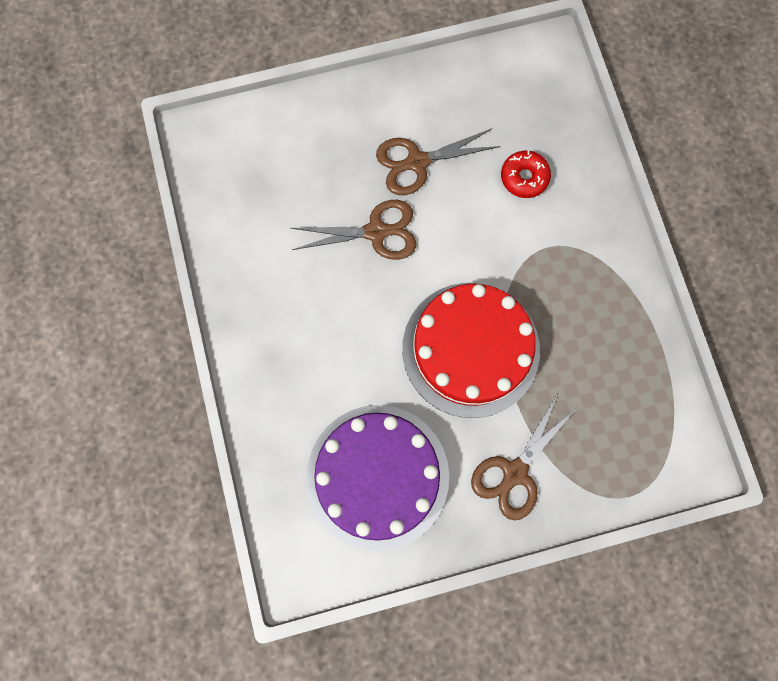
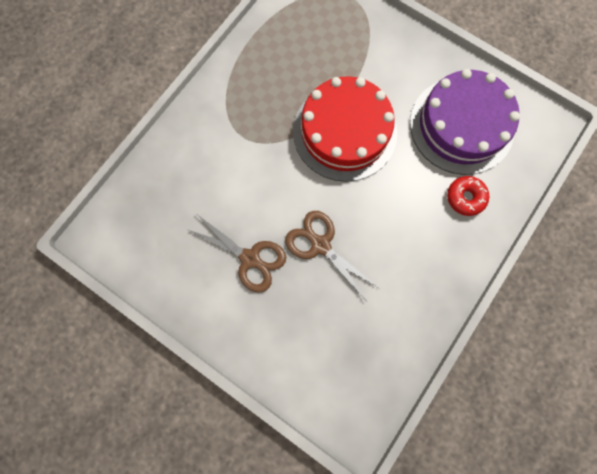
camera: 130 degrees left, 0 degrees up
brown scissors [471,394,577,521] -> none
red donut [501,150,551,198] -> red donut moved to [447,176,489,216]

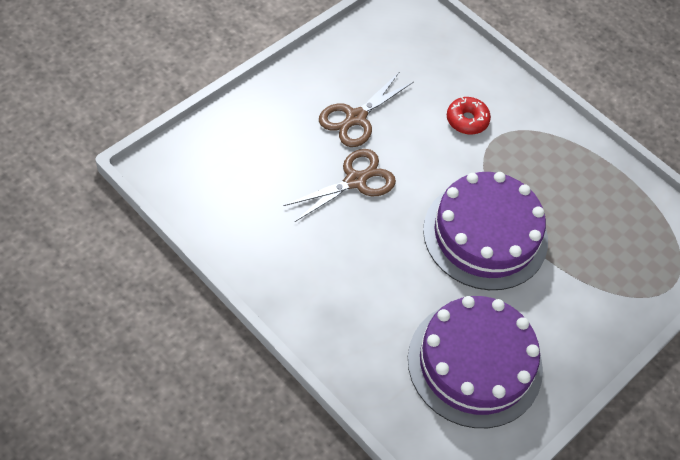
camera: 95 degrees right, 20 degrees down
red cake [293,76,397,182] -> purple cake [423,172,548,290]
red donut [447,176,489,216] -> red donut moved to [447,97,491,135]

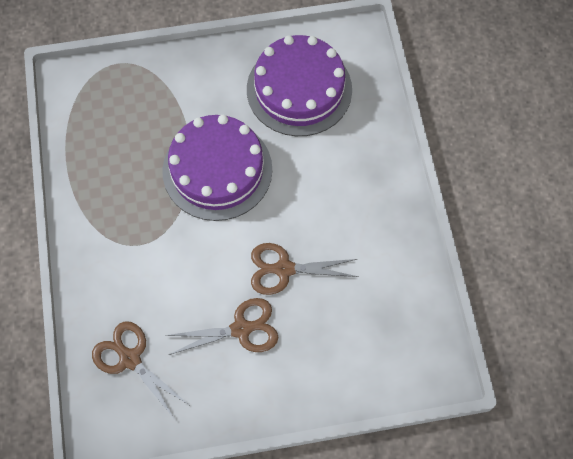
camera: 140 degrees left, 10 degrees up
red donut [447,97,491,135] -> none
none -> brown scissors [92,321,189,418]

